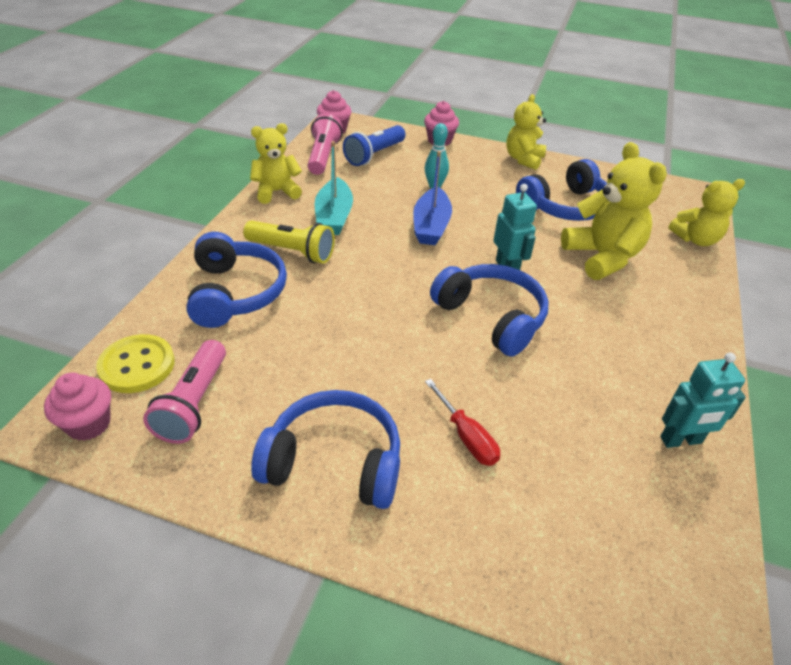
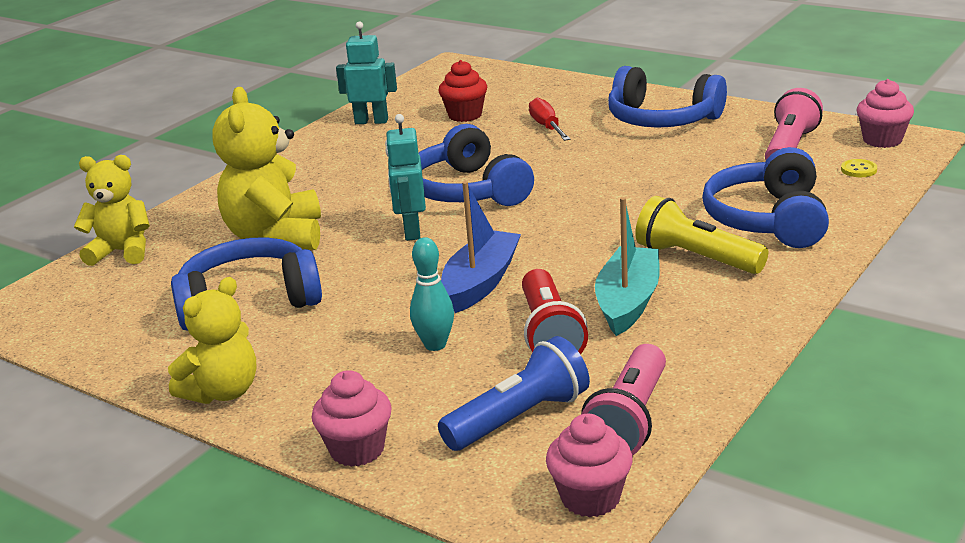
camera: 160 degrees left, 15 degrees down
yellow button [96,334,175,393] -> yellow button [841,159,877,177], size x0.46
yellow teddy bear [250,123,302,204] -> none
none -> red cupcake [438,60,487,122]
none -> red flashlight [522,269,588,354]

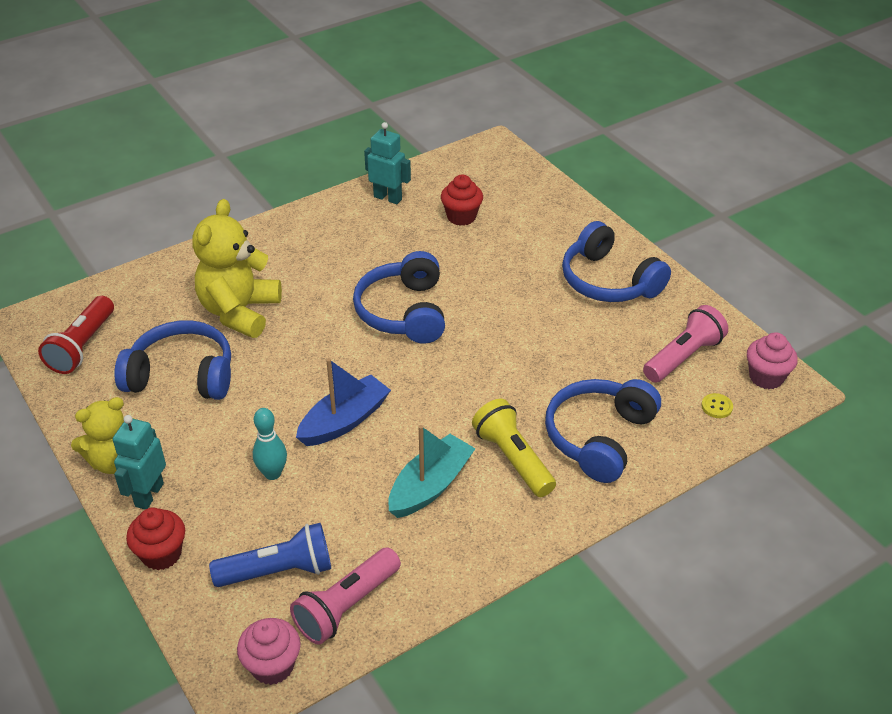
camera: 20 degrees right, 15 degrees up
yellow teddy bear [74,155,150,266] -> none
pink cupcake [312,370,392,467] -> red cupcake [126,507,185,570]
turquoise robot [385,114,426,241] -> turquoise robot moved to [113,415,166,509]
red flashlight [522,269,588,354] -> red flashlight moved to [38,296,114,374]
red screwdriver [529,98,570,141] -> none

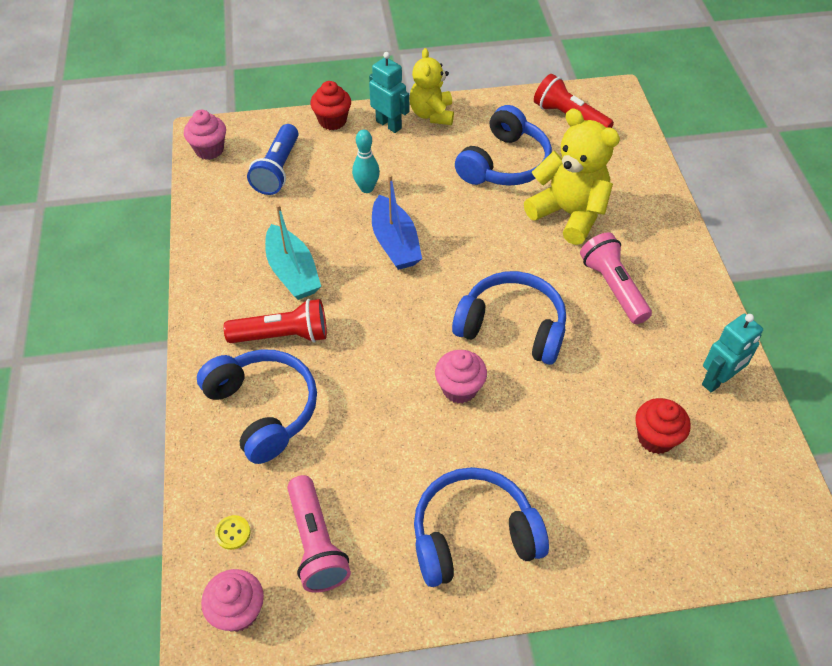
camera: 115 degrees right, 10 degrees up
pink flashlight [290,547,401,645] -> pink flashlight moved to [580,232,652,324]
yellow flashlight [472,399,556,497] -> red flashlight [224,299,327,343]
none -> pink cupcake [435,350,487,404]

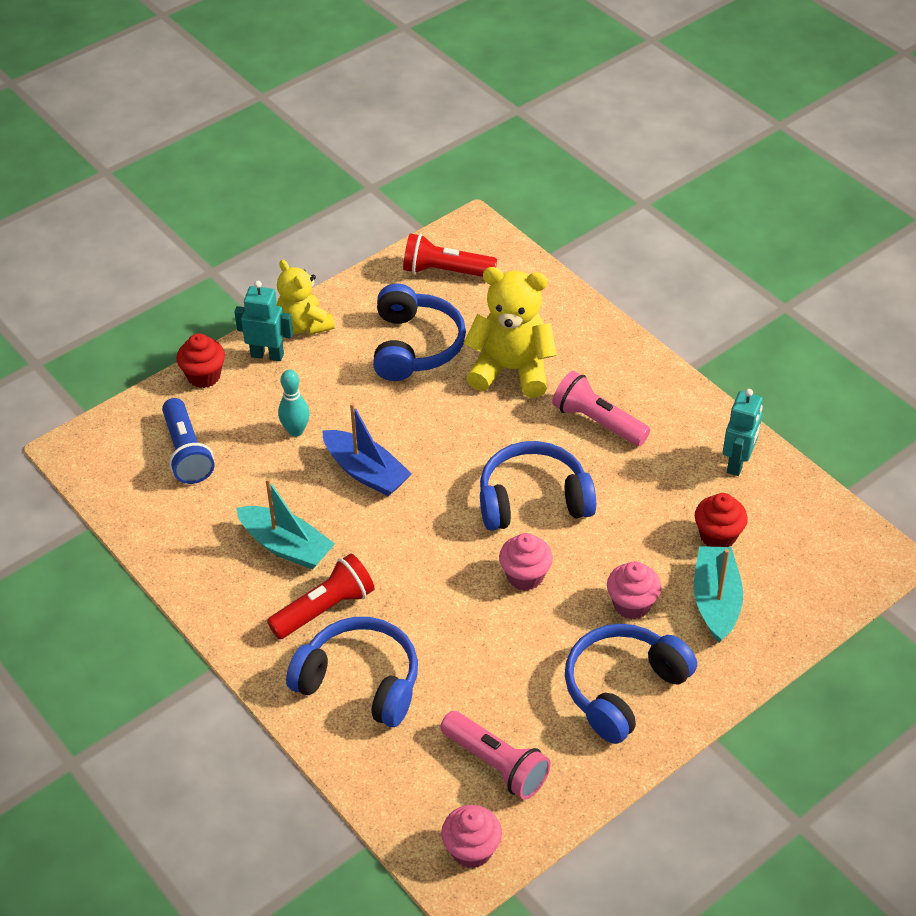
camera: 30 degrees left, 5 degrees down
pink cupcake [184,110,226,160] -> pink cupcake moved to [607,561,661,620]
yellow button [215,515,251,550] -> none
none -> turquoise boat [694,546,743,643]

